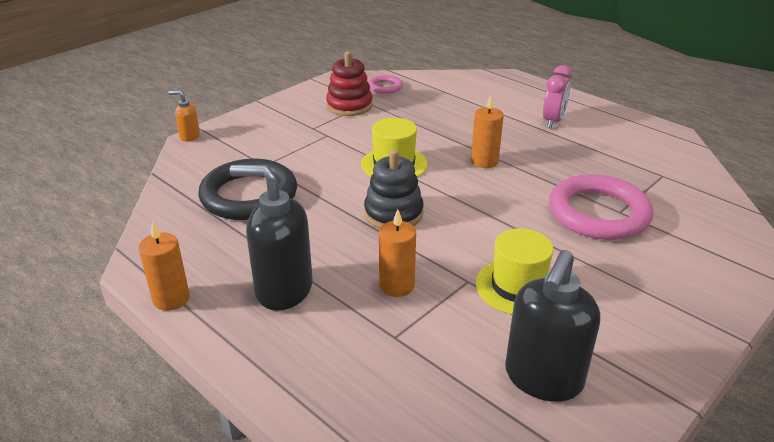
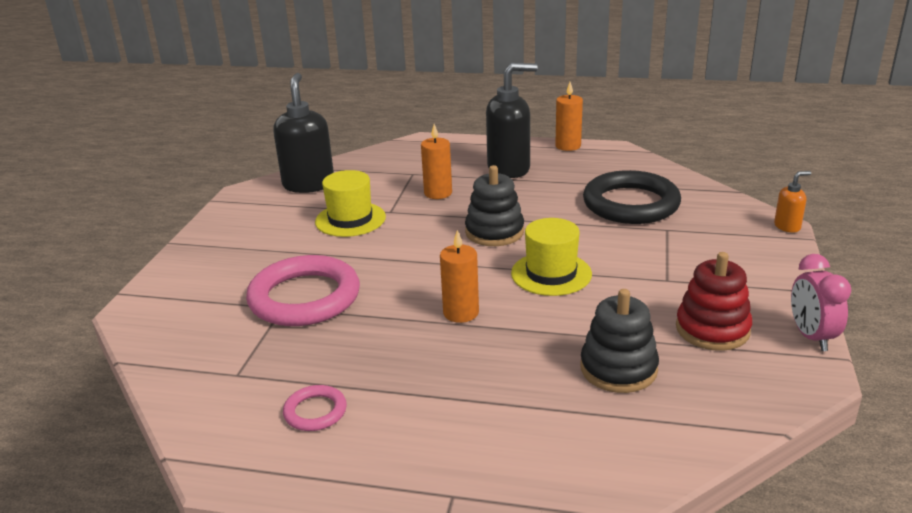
camera: 150 degrees right, 5 degrees down
pink ring [368,75,403,94] -> pink ring moved to [283,385,347,431]
pink clock [543,65,572,128] -> pink clock moved to [791,254,851,351]
none -> black stacking toy [580,289,659,393]

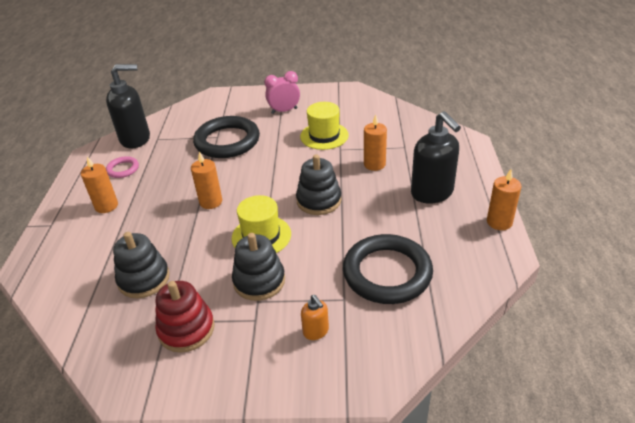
camera: 80 degrees right, 10 degrees up
pink ring [246,255,360,326] -> black ring [193,116,260,158]
black soap dispenser [273,73,334,193] -> black soap dispenser moved to [106,64,150,148]
orange soap dispenser [774,171,811,233] -> orange soap dispenser moved to [301,295,329,340]
pink clock [791,254,851,351] -> pink clock moved to [264,71,300,114]
none -> orange candle [81,156,118,213]
none -> black stacking toy [232,233,285,301]

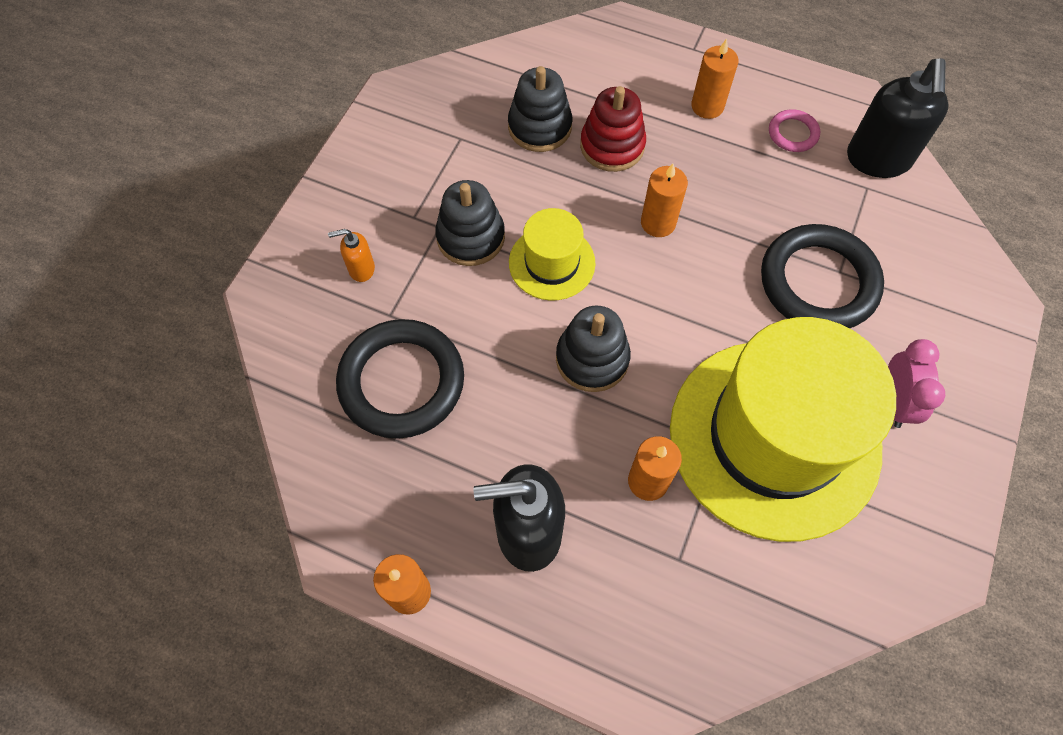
camera: 110 degrees right, 25 degrees up
red stacking toy [155,281,214,353] -> red stacking toy moved to [580,86,646,172]
yellow hat [300,102,349,150] -> yellow hat [670,317,896,542], size x2.20

